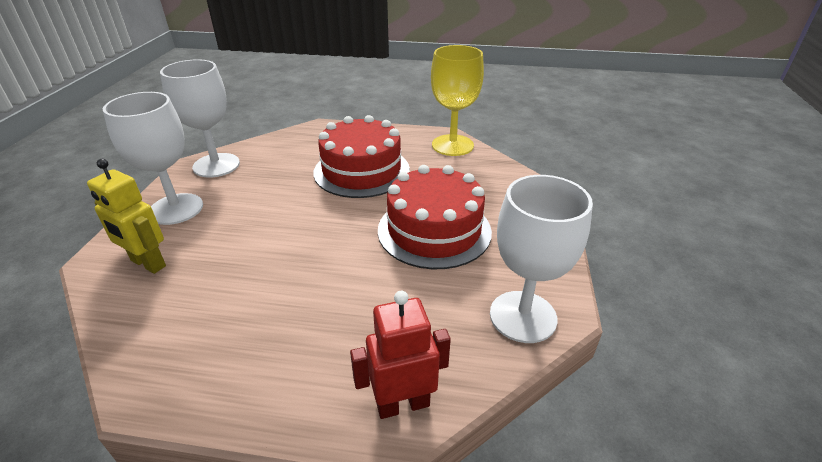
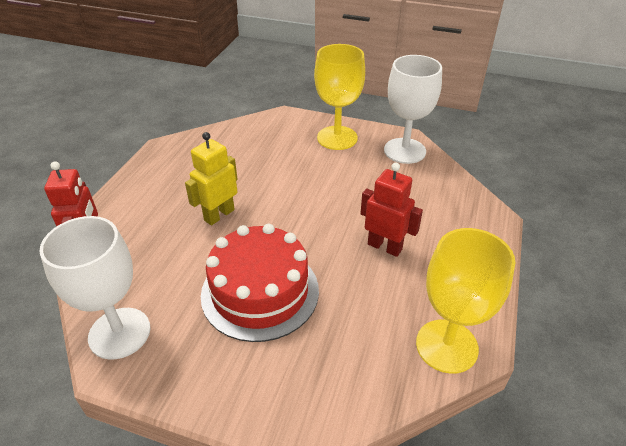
camera: 100 degrees right, 5 degrees up
yellow robot [87,159,166,274] -> yellow robot moved to [185,132,238,225]
white goblet [103,92,203,225] -> yellow goblet [314,44,365,150]
red cake [314,115,410,198] -> red robot [360,163,423,257]

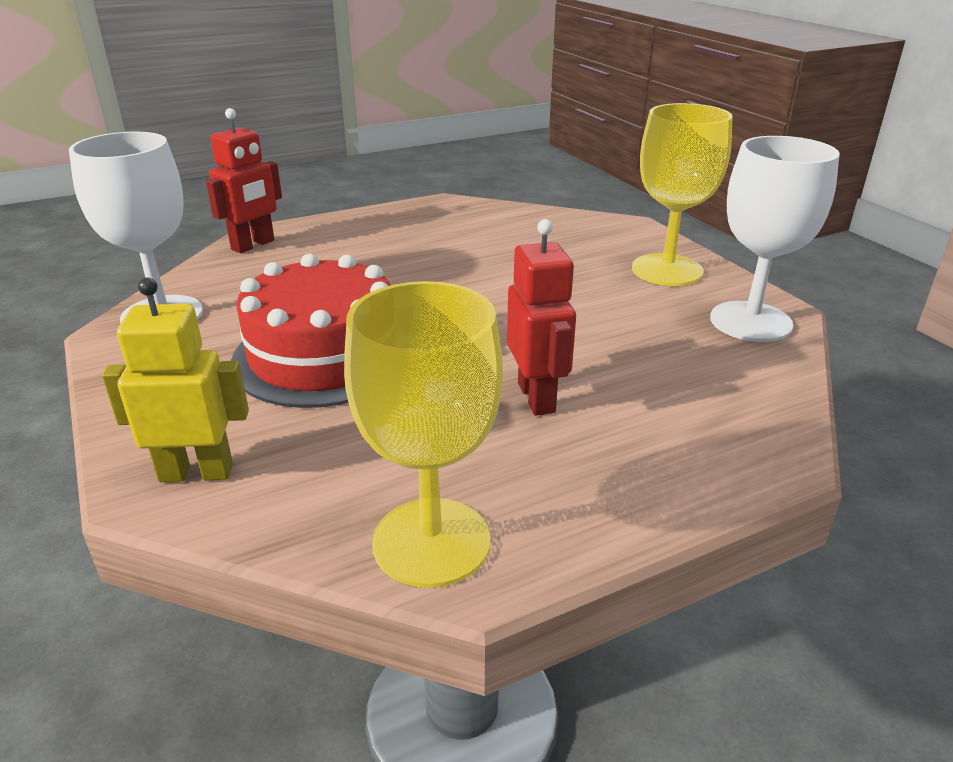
camera: 45 degrees right, 10 degrees down
yellow robot [185,132,238,225] -> yellow robot moved to [102,278,249,482]

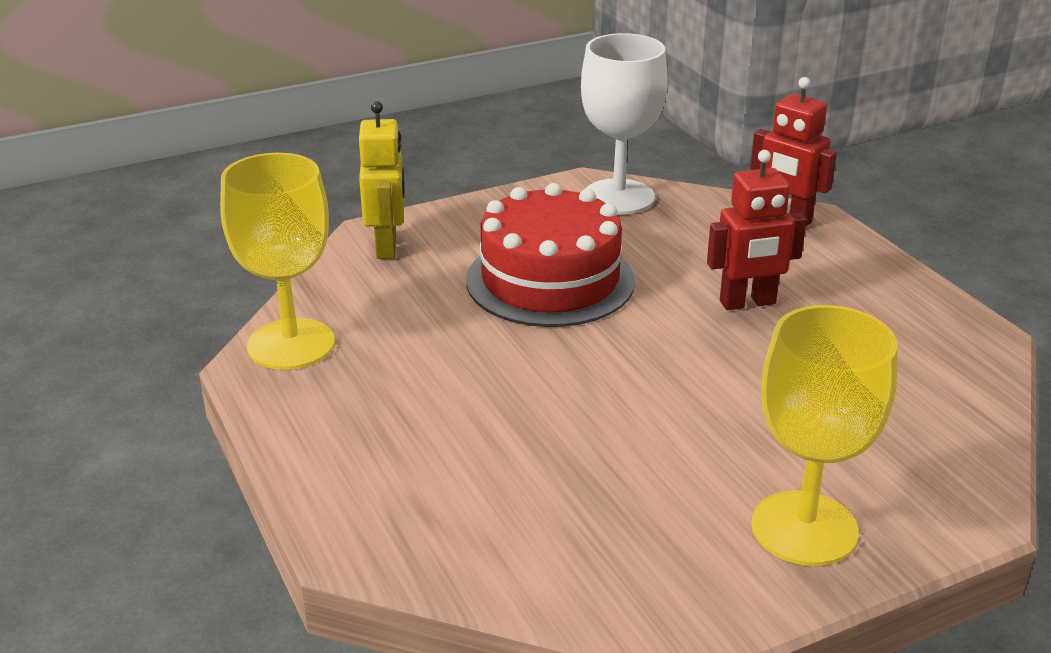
camera: 90 degrees right, 0 degrees up
red robot [507,219,576,416] -> red robot moved to [707,150,807,310]
white goblet [710,136,840,342] -> none

